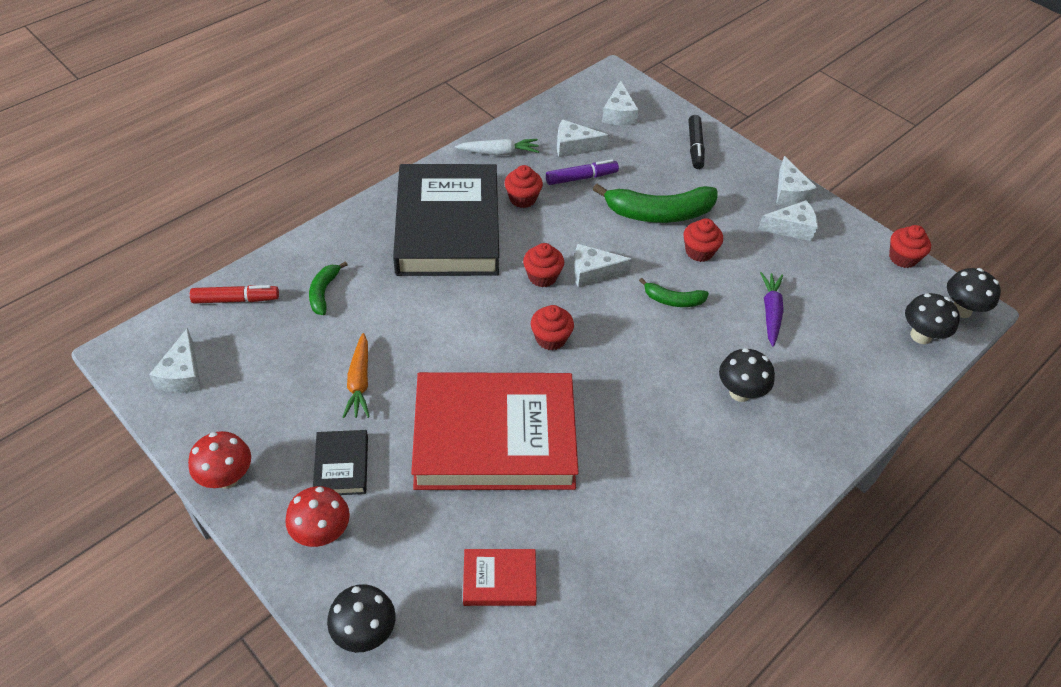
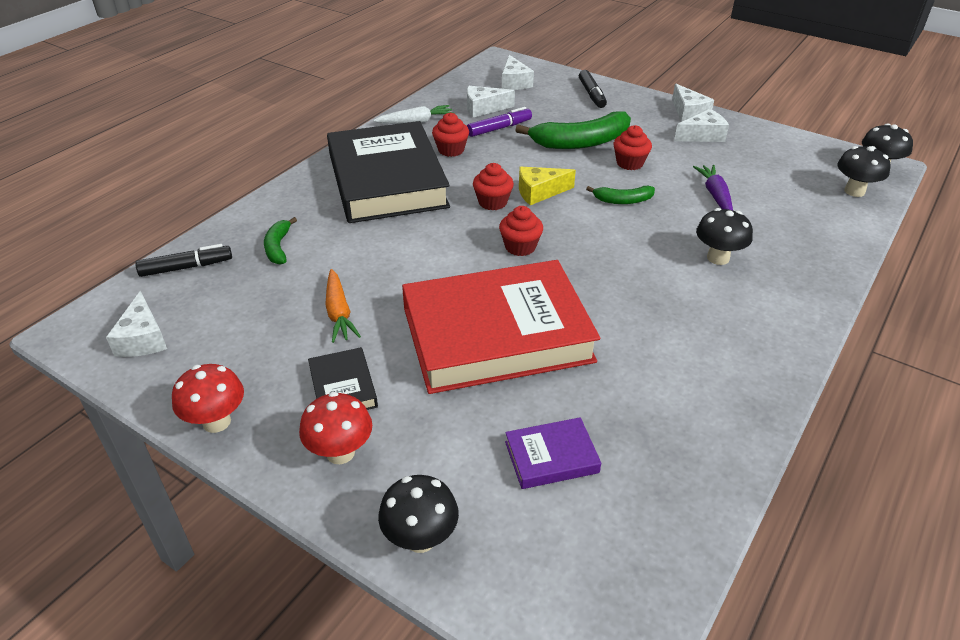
camera: 10 degrees left, 10 degrees down
red marker [190,285,279,304] -> black marker [135,244,232,277]
red book [463,549,537,606] -> purple book [505,417,601,489]
white cheese [573,244,633,288] -> yellow cheese [519,167,576,205]
red cupcake [889,225,931,268] -> none

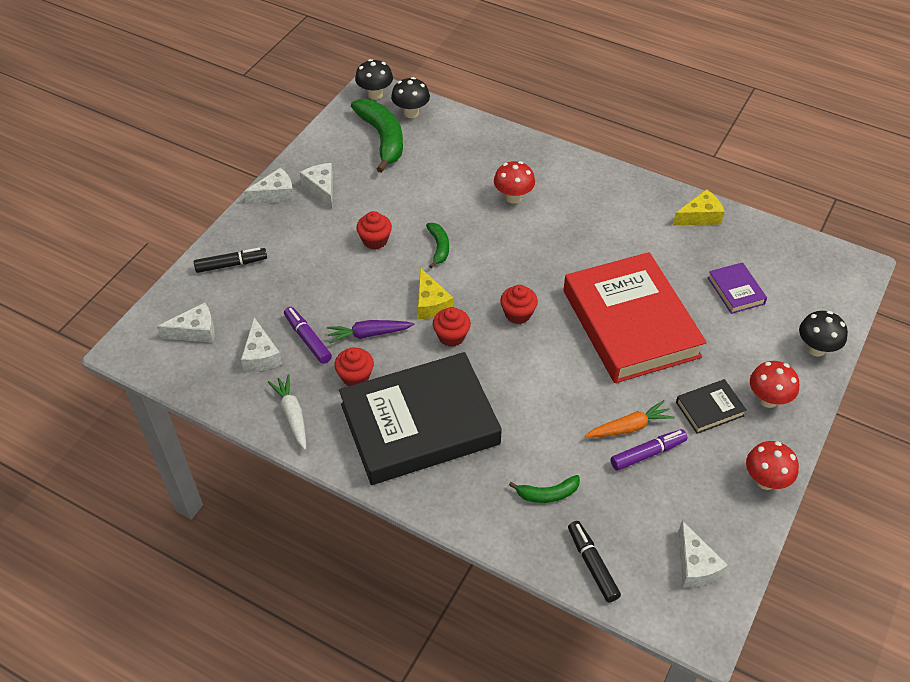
camera: 95 degrees left, 10 degrees up
white cheese [106,291,167,357] -> white cheese turned 90 degrees clockwise [678,521,728,587]
green banana [515,111,631,149] -> green banana moved to [351,99,403,173]
purple carrot [693,165,733,210] -> purple carrot moved to [327,320,414,344]
black mushroom [696,208,753,265] -> red mushroom [494,161,535,204]
none -> purple marker [611,429,687,470]
none -> yellow cheese [673,189,725,225]

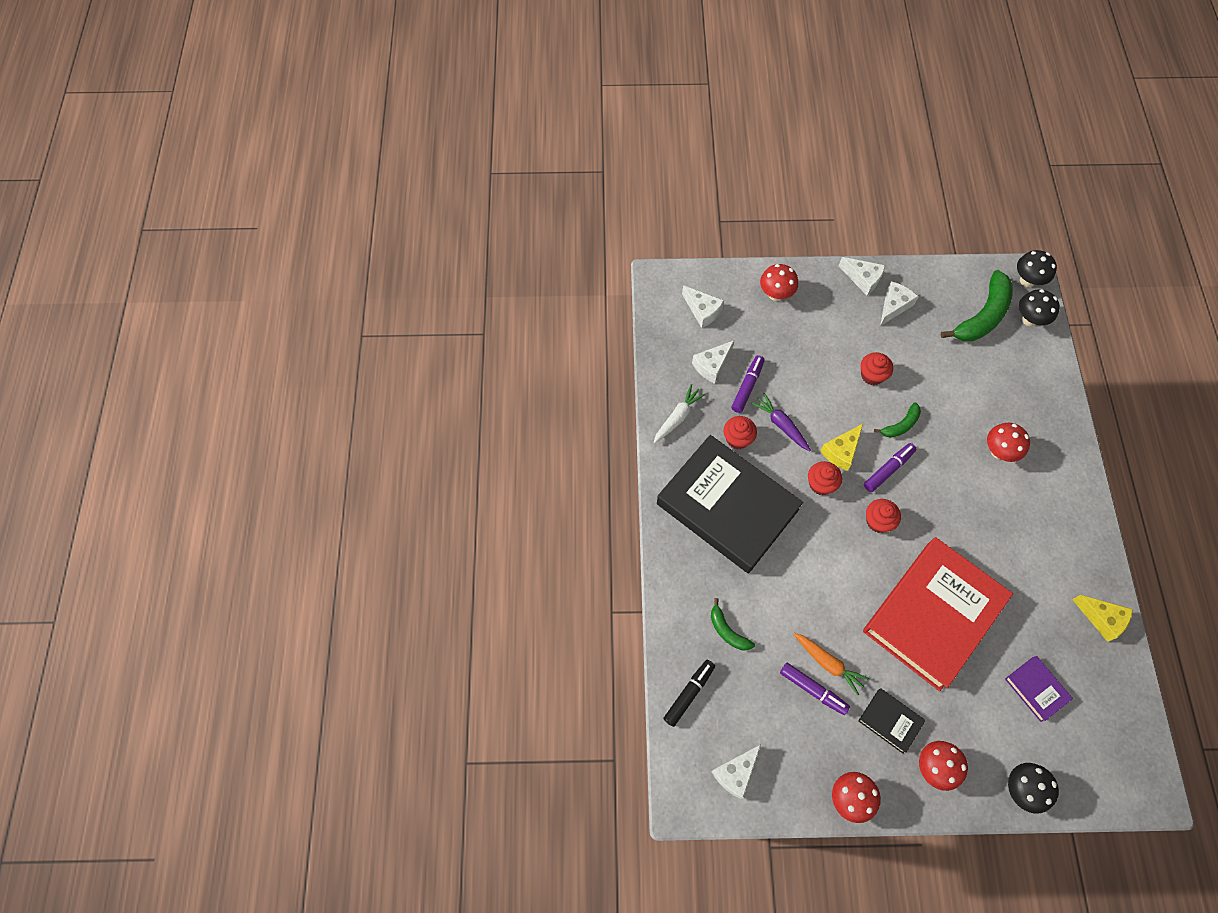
camera: 60 degrees right, 15 degrees up
black marker [194,247,267,273] -> red mushroom [760,264,798,301]
purple book [708,262,767,314] -> purple book turned 75 degrees counterclockwise [1005,656,1073,722]
none -> purple marker [864,443,916,492]

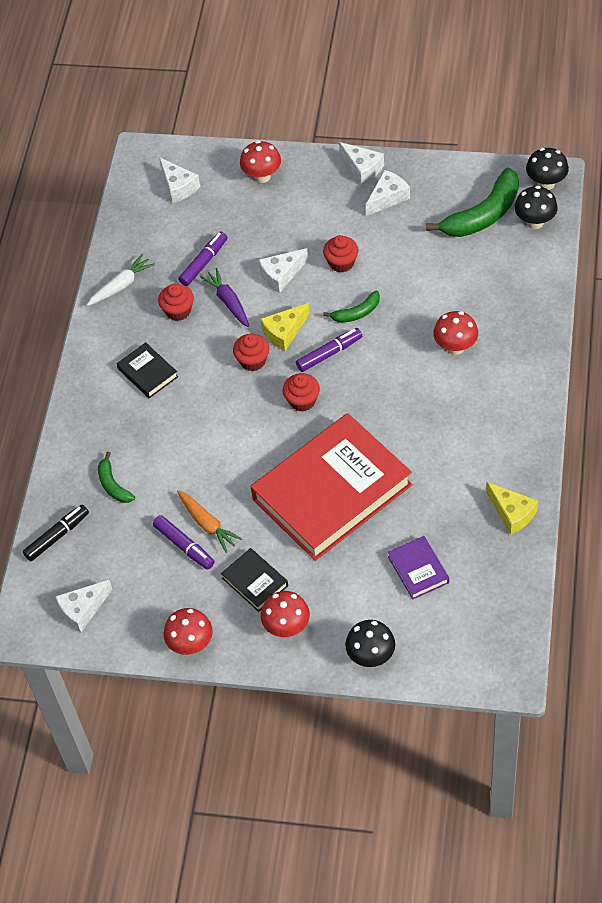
camera: 15 degrees right, 10 degrees down
black book [657,435,803,574] -> black book [117,342,178,398], size x0.41
white cheese [692,340,734,384] -> white cheese moved to [259,248,308,293]

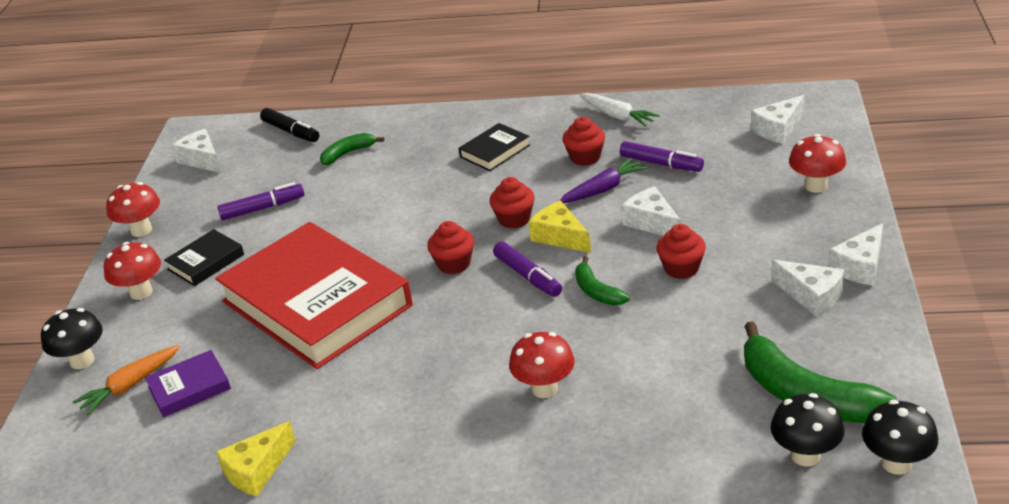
camera: 85 degrees right, 20 degrees down
purple marker [153,515,215,570] -> purple marker turned 150 degrees counterclockwise [217,182,304,220]
orange carrot [177,490,242,553] -> orange carrot moved to [73,345,180,415]

